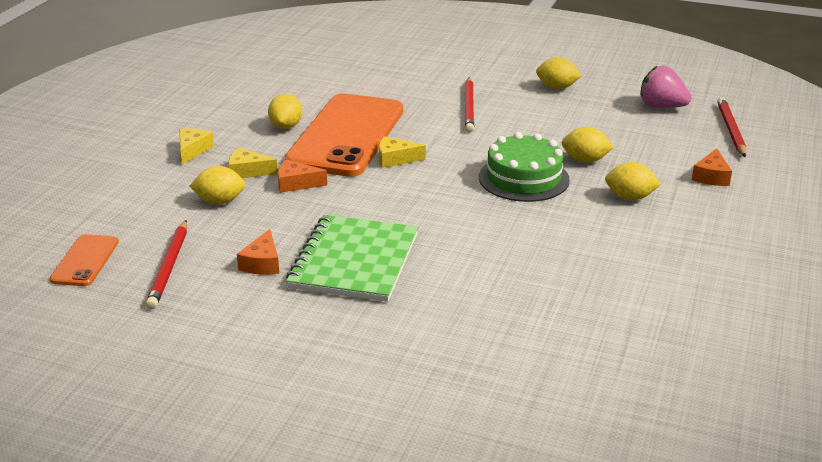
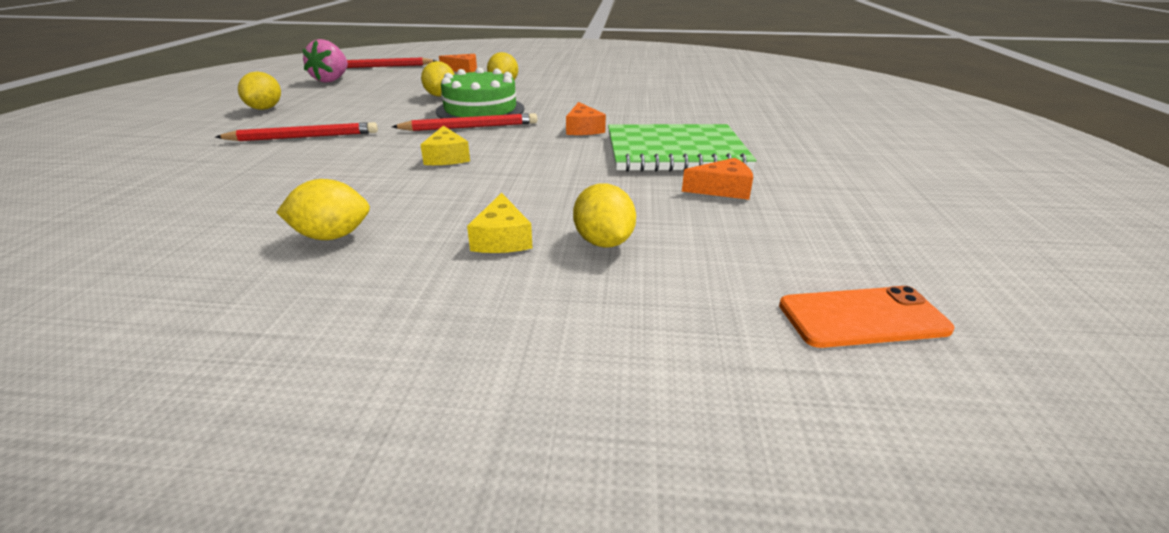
camera: 105 degrees left, 0 degrees up
red pencil [146,220,187,310] -> red pencil moved to [392,113,537,131]
yellow cheese [179,128,214,165] -> none
orange cheese [278,160,327,193] -> orange cheese moved to [566,102,606,135]
orange phone [285,93,403,177] -> none

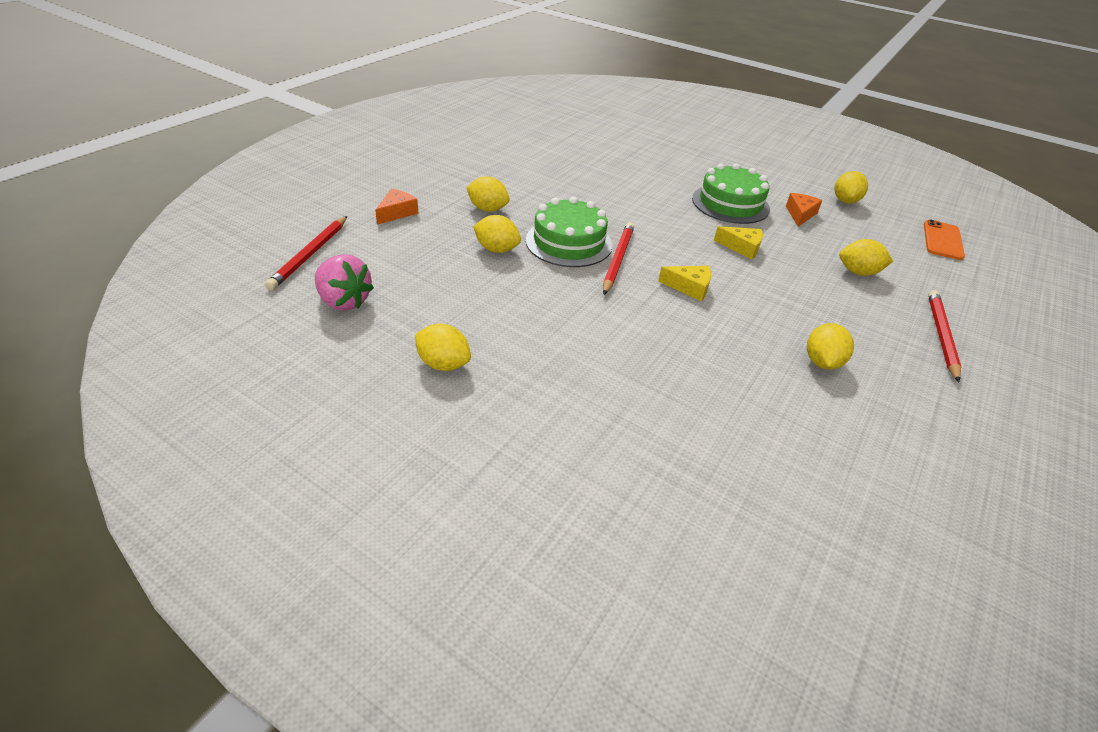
camera: 65 degrees left, 10 degrees up
red pencil [215,122,378,141] -> red pencil moved to [928,290,961,383]
yellow cheese [467,193,532,253] -> yellow cheese moved to [714,226,763,260]
orange cheese [566,102,606,135] -> none
green notebook [608,124,756,172] -> green cake [692,163,770,224]
none -> yellow lemon [834,171,868,204]

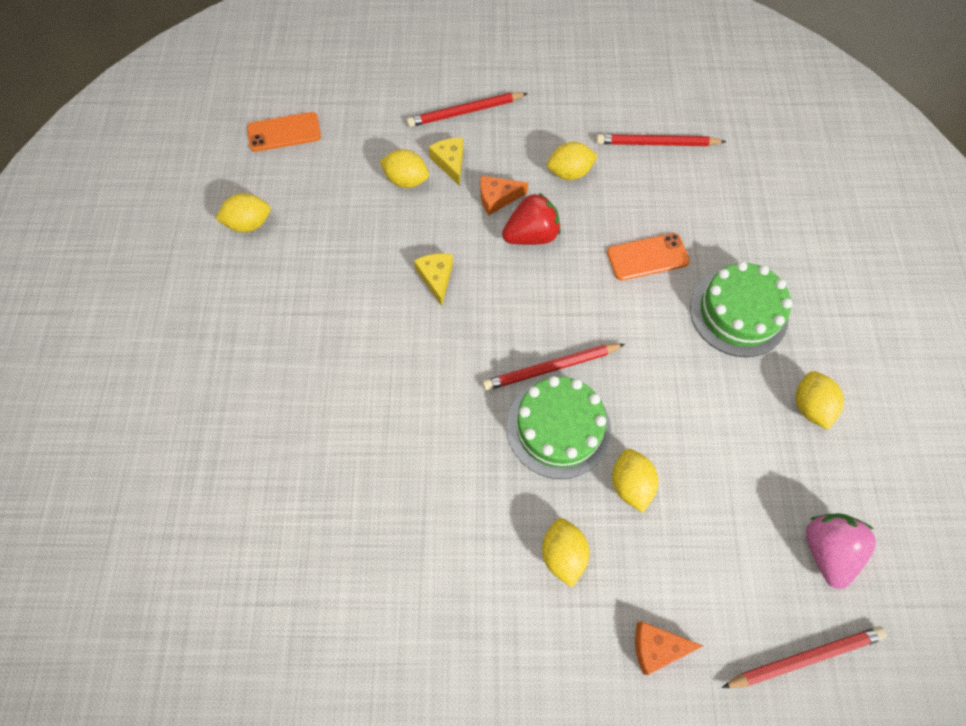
camera: 120 degrees left, 25 degrees up
yellow cheese [658,266,711,301] -> yellow cheese moved to [429,138,463,186]
green cake [692,163,770,224] -> green cake moved to [690,261,792,357]
orange cheese [786,193,823,226] -> orange cheese moved to [480,175,528,215]
yellow lemon [839,239,893,276] -> yellow lemon turned 45 degrees counterclockwise [380,149,429,188]
none -> red strawberry [502,193,561,245]
none -> red pencil [596,134,726,146]
none -> orange phone [607,233,690,281]

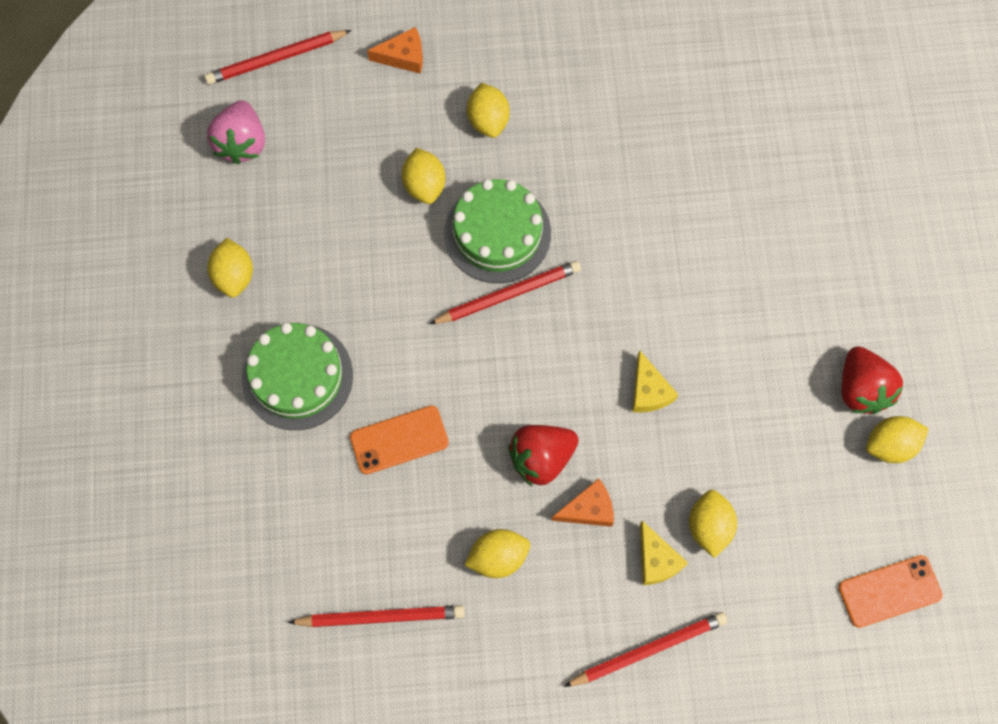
camera: 175 degrees right, 5 degrees up
yellow lemon [380,149,429,188] -> yellow lemon turned 75 degrees clockwise [689,490,737,558]
none -> red strawberry [842,346,904,414]

